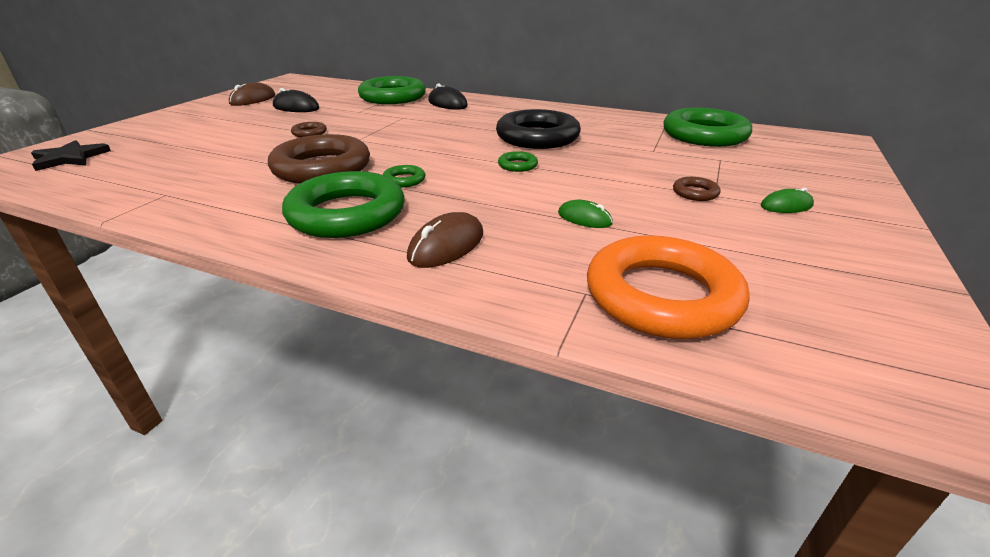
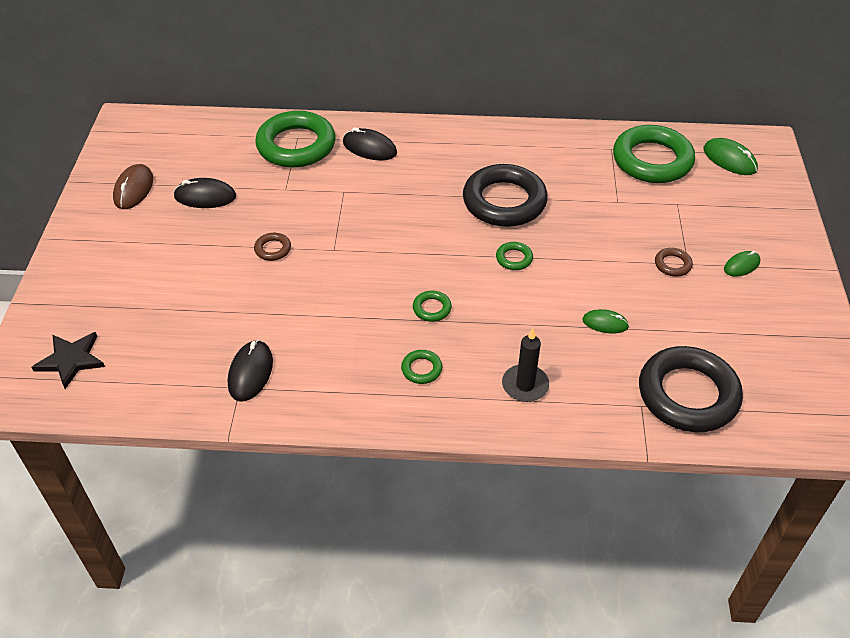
camera: 20 degrees left, 15 degrees up
brown ring [268,134,370,184] -> none
green ring [282,171,405,238] -> green ring [401,350,442,384], size x0.42
brown mouse [407,212,483,268] -> black candle [502,328,549,402]
orange ring [587,235,749,339] -> black ring [639,346,743,432]
none -> black mouse [228,340,273,402]
none -> green mouse [704,138,758,175]

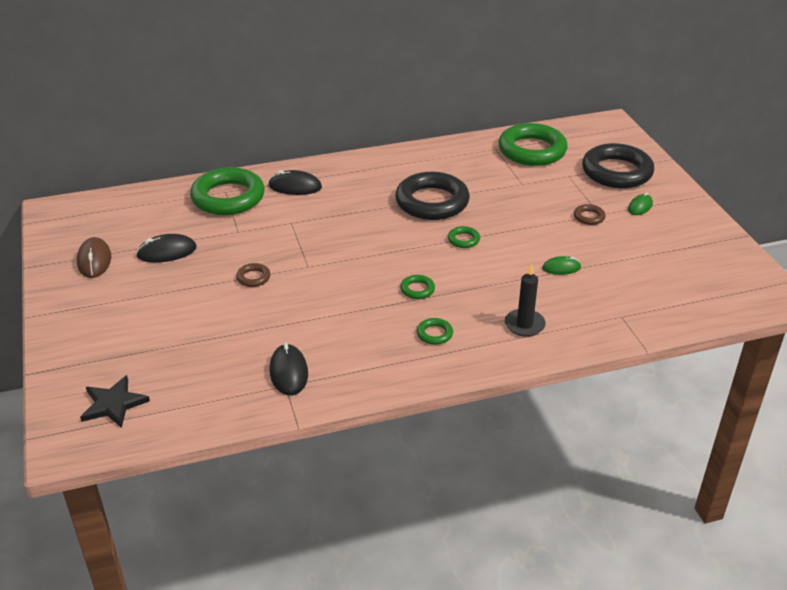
camera: 20 degrees left, 10 degrees down
black ring [639,346,743,432] -> black ring moved to [582,143,654,188]
green mouse [704,138,758,175] -> none

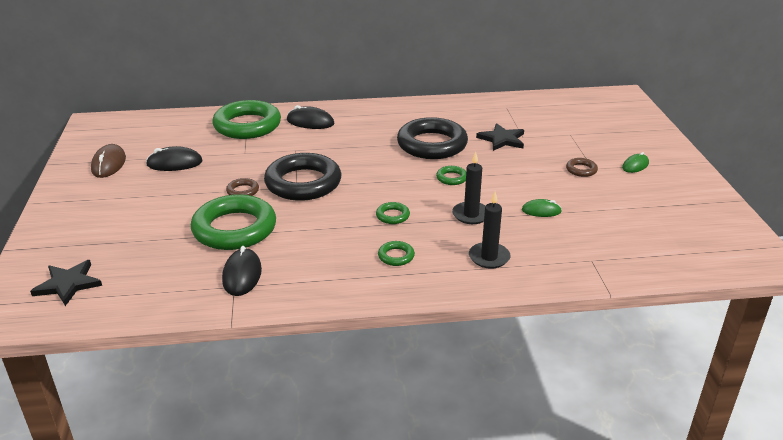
camera: 10 degrees right, 5 degrees down
green ring [498,123,568,166] -> green ring moved to [191,194,276,250]
black ring [582,143,654,188] -> black ring moved to [264,153,342,201]
none -> black candle [452,151,486,224]
none -> black star [476,123,524,151]

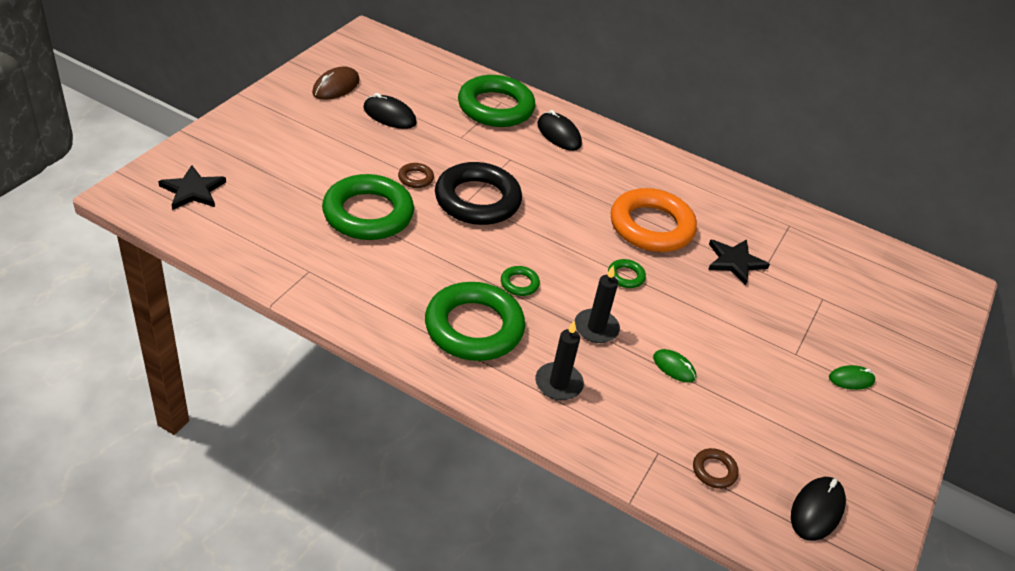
camera: 30 degrees right, 10 degrees up
black mouse [222,246,262,296] -> black mouse moved to [791,477,846,541]
green ring [378,241,415,266] -> green ring [425,282,525,361], size x2.40
black ring [397,117,468,159] -> orange ring [611,188,697,252]
brown ring [566,158,598,177] -> brown ring moved to [693,448,739,489]

